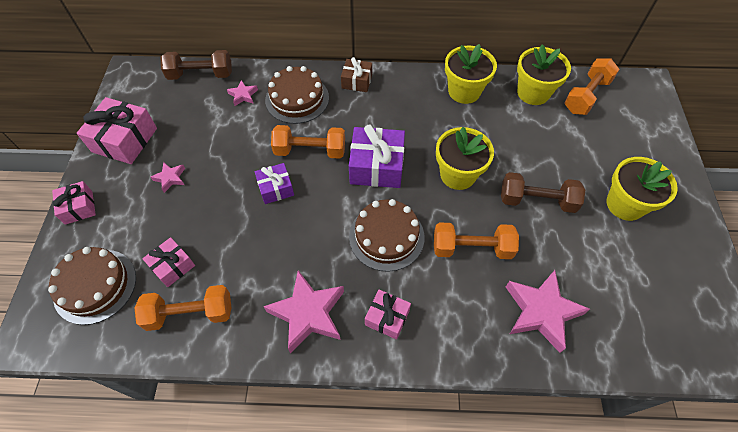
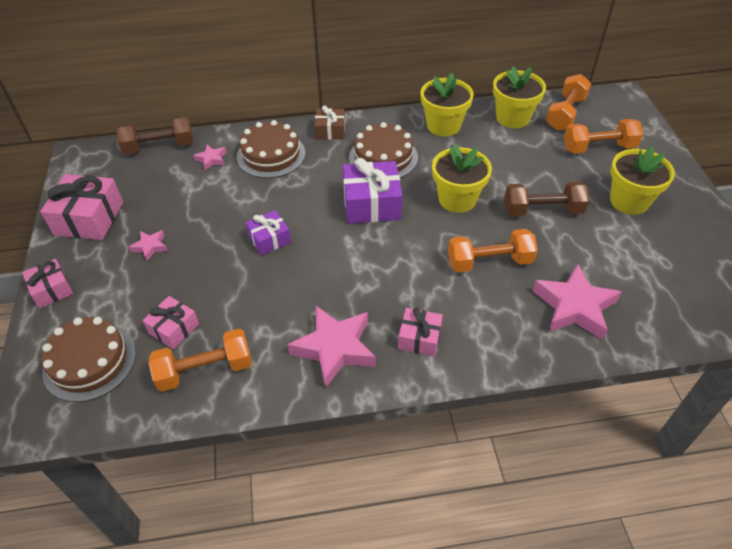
camera: 10 degrees left, 10 degrees down
orange dumbbell [271,125,345,159] -> orange dumbbell moved to [564,119,643,154]
brown cake [349,199,424,272] -> brown cake moved to [349,122,418,178]

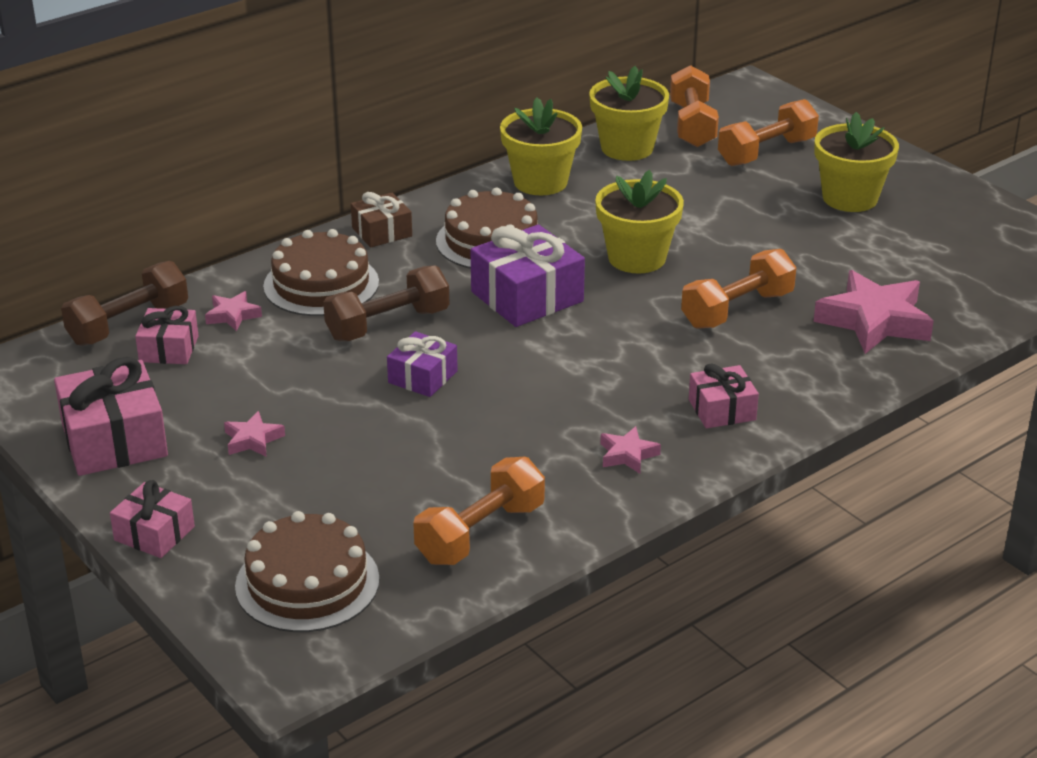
camera: 30 degrees left, 15 degrees down
pink gift [142,296,199,349] -> pink gift moved to [135,306,198,364]
pink star [287,306,376,389] -> pink star [600,426,661,474], size x0.48
brown dumbbell [504,181,590,217] -> brown dumbbell moved to [323,265,449,341]

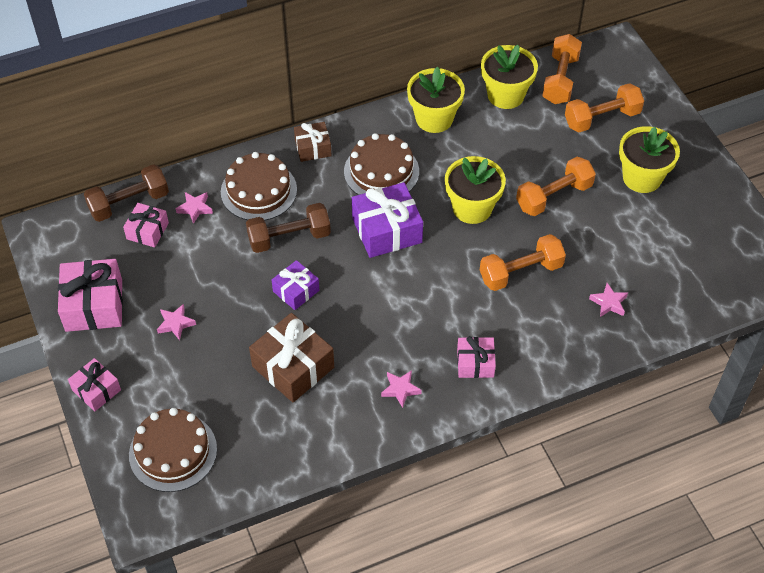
camera: 15 degrees right, 20 degrees up
orange dumbbell [413,457,545,565] -> orange dumbbell moved to [516,157,596,216]
pink star [813,270,934,354] -> pink star [589,283,628,317], size x0.48
none -> brown gift [249,313,334,402]

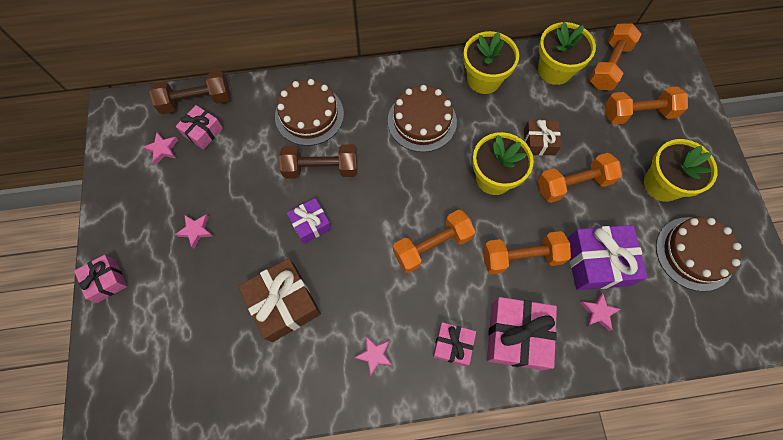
camera: 15 degrees right, 15 degrees up
pink gift [58,259,123,332] -> pink gift moved to [487,297,557,370]
brown cake [129,408,217,492] -> brown cake moved to [656,217,741,291]
pink star [176,192,213,224] -> pink star moved to [143,133,178,165]
brown gift [294,122,332,162] -> brown gift moved to [524,120,561,155]
purple gift [352,182,423,258] -> purple gift moved to [567,225,648,290]
none -> orange dumbbell [393,210,475,273]

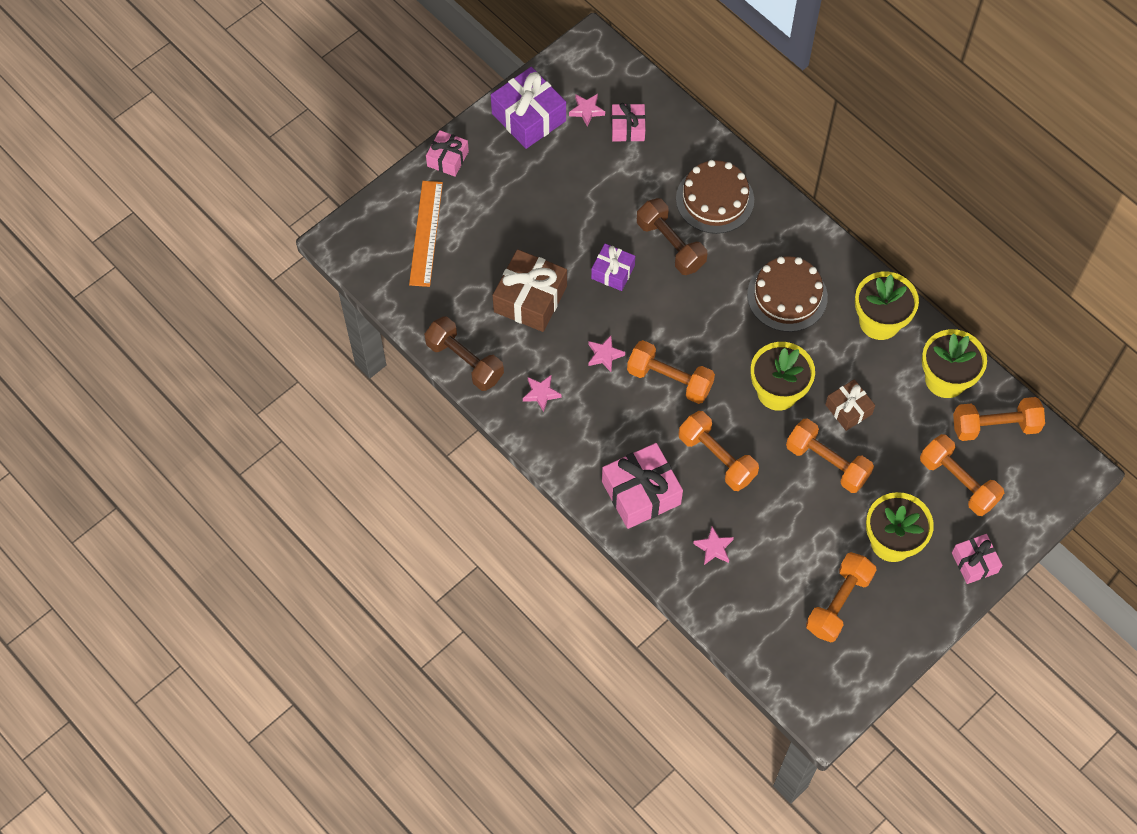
camera: 55 degrees right, 5 degrees down
brown dumbbell [149,71,230,114] -> brown dumbbell moved to [424,316,504,391]
pink star [175,214,213,249] -> pink star moved to [589,336,625,372]
pink gift [433,322,476,366] -> pink gift moved to [952,534,1002,584]
purple gift [567,225,648,290] -> purple gift moved to [491,67,566,149]
brown cake [656,217,741,291] -> orange dumbbell [806,552,877,642]
none -> orange ruler [409,181,443,287]

